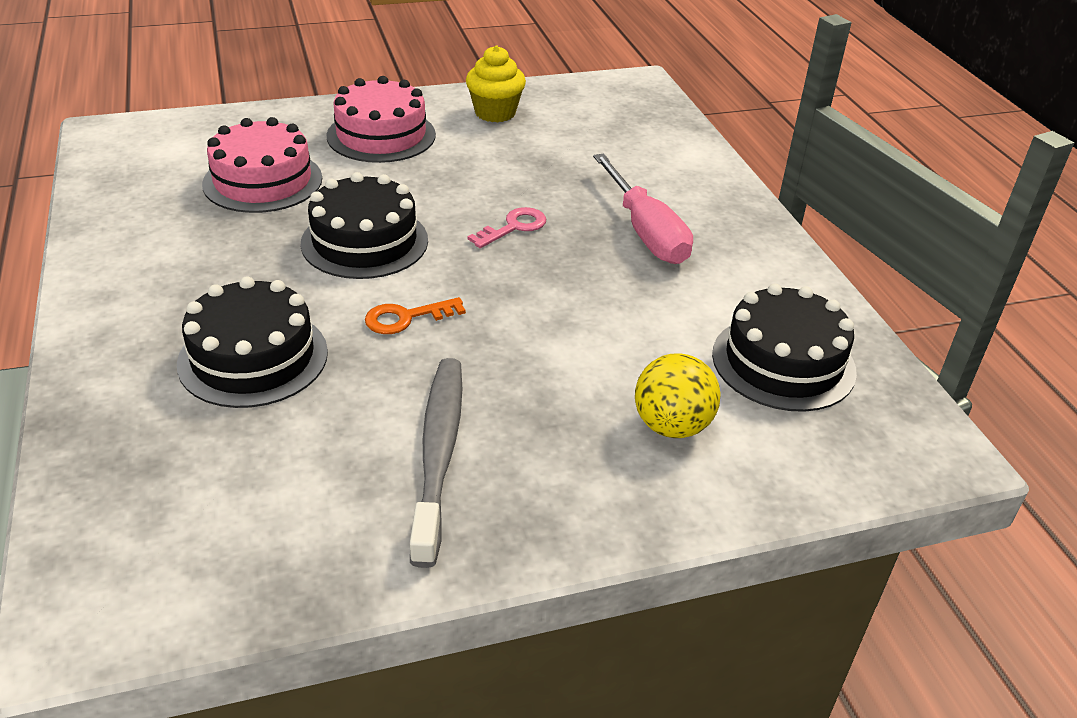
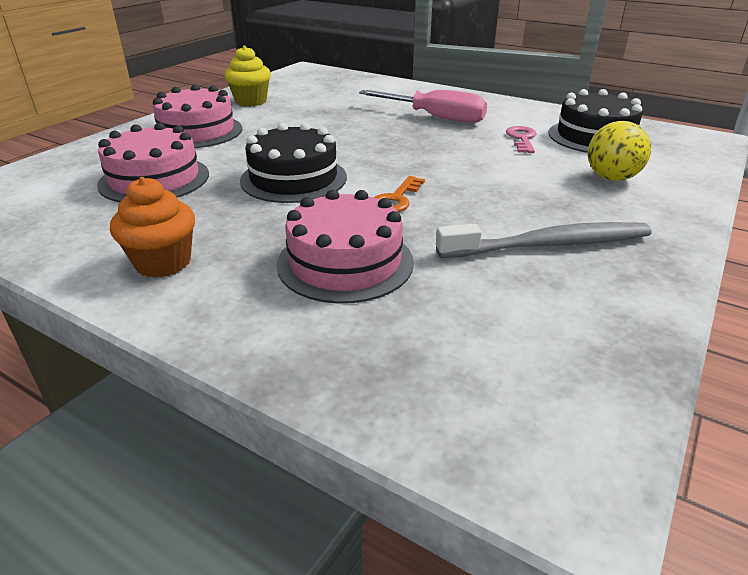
camera: 40 degrees left, 5 degrees down
black cake [177,276,328,408] -> pink cake [277,190,414,304]
grey toothbrush [410,358,462,568] -> grey toothbrush turned 120 degrees clockwise [436,222,651,258]
pink key [467,207,546,248] -> pink key moved to [506,126,537,153]
none -> orange cupcake [110,177,195,278]

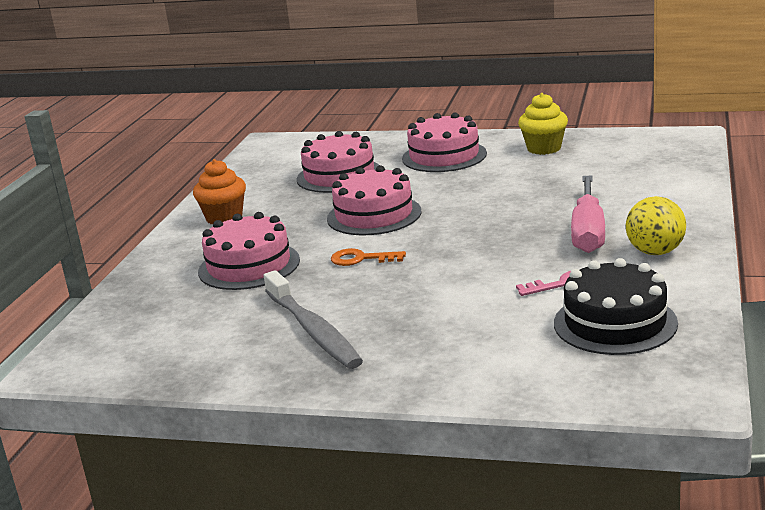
camera: 75 degrees right, 10 degrees down
black cake [240,123,347,203] -> pink cake [327,165,422,235]
yellow ball [588,121,651,181] -> yellow ball moved to [626,196,686,255]

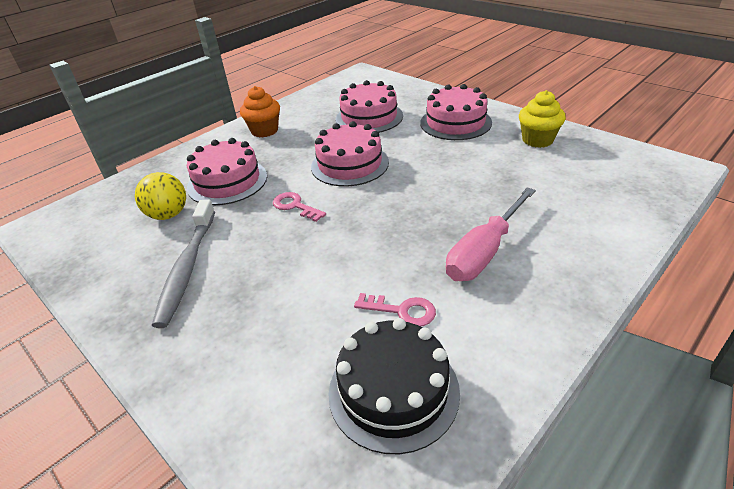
camera: 30 degrees right, 15 degrees up
orange key [331,248,406,266] -> pink key [273,192,326,222]
yellow ball [626,196,686,255] -> yellow ball moved to [135,172,186,220]

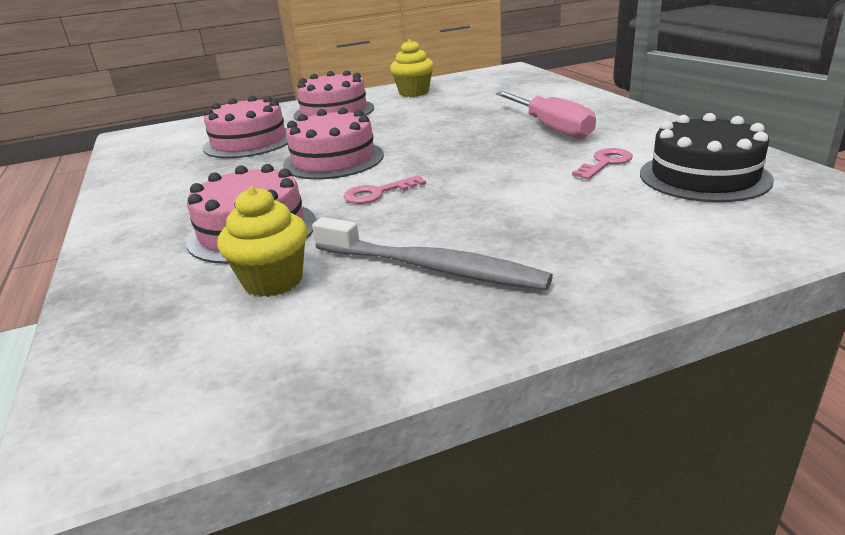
camera: 65 degrees left, 10 degrees down
yellow ball [135,172,186,220] -> yellow cupcake [217,187,308,297]
orange cupcake [240,86,280,138] -> none

